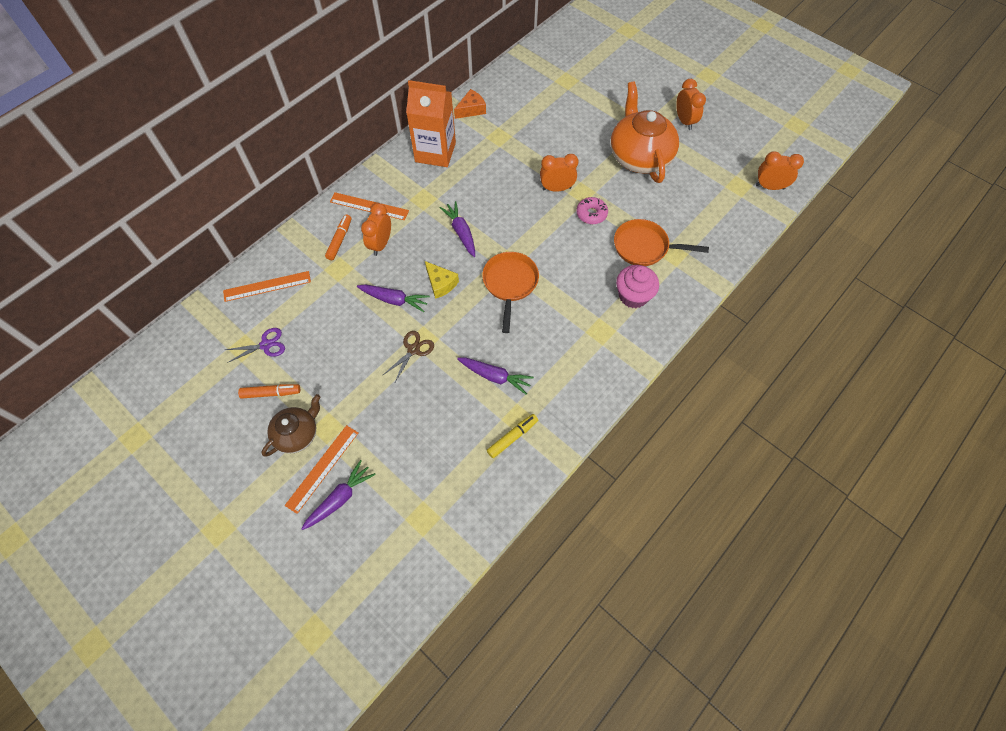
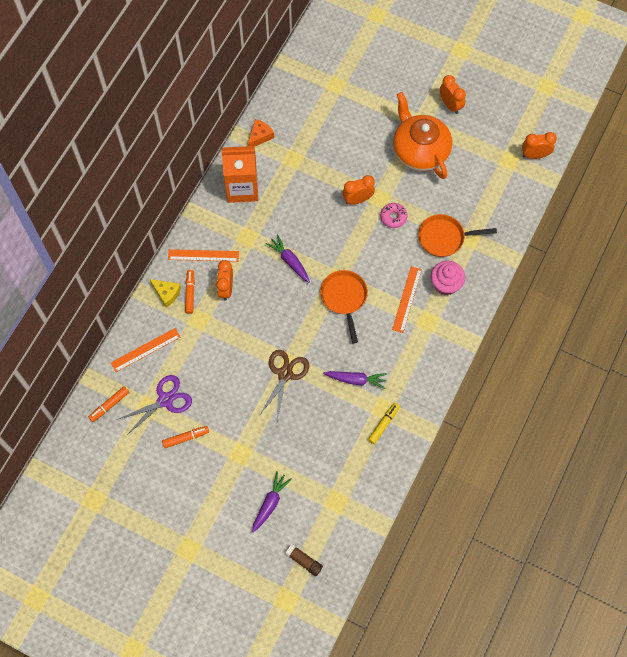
camera: 15 degrees left, 5 degrees up
purple scissors [225,328,285,363] -> purple scissors [117,375,192,435], size x1.53
brown teapot [262,394,320,457] -> none
orange ruler [285,425,358,514] -> orange ruler moved to [392,266,422,333]
purple carrot [357,285,430,312] -> none
brown scissors [383,331,434,384] -> brown scissors [259,350,309,420], size x1.53
yellow cheese [425,261,459,299] -> yellow cheese moved to [150,279,181,308]
none -> orange marker [89,386,129,422]
none -> brown glue stick [285,544,323,576]

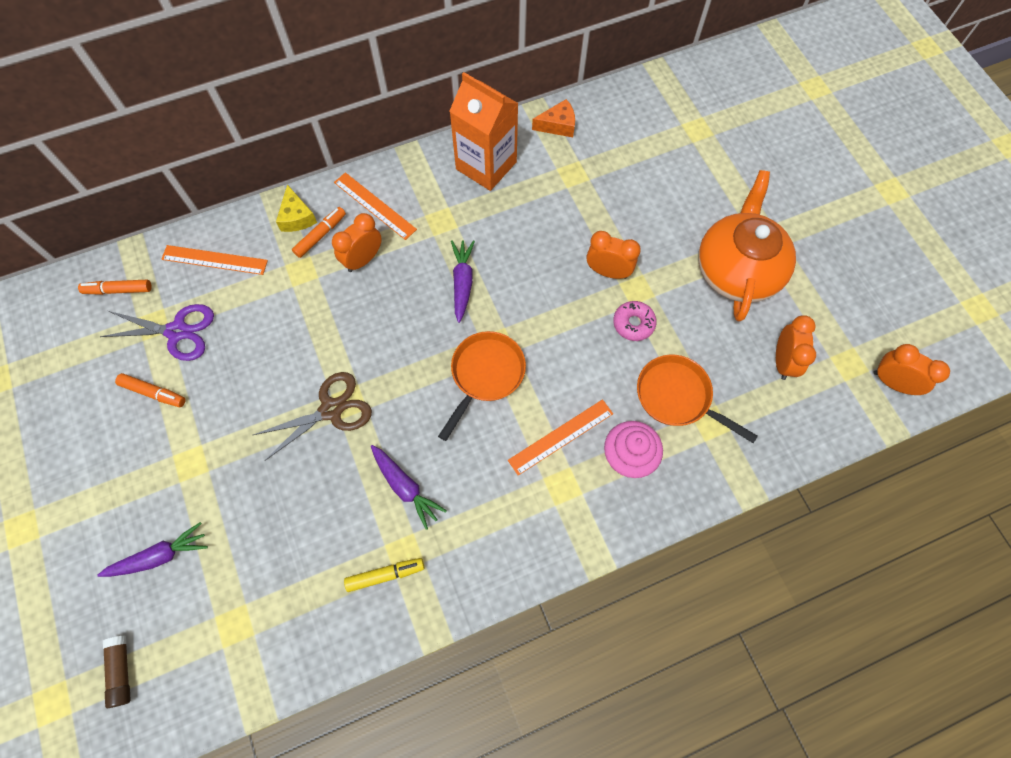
camera: 40 degrees right, 0 degrees up
orange clock [440,75,466,114] -> orange clock moved to [776,315,816,380]

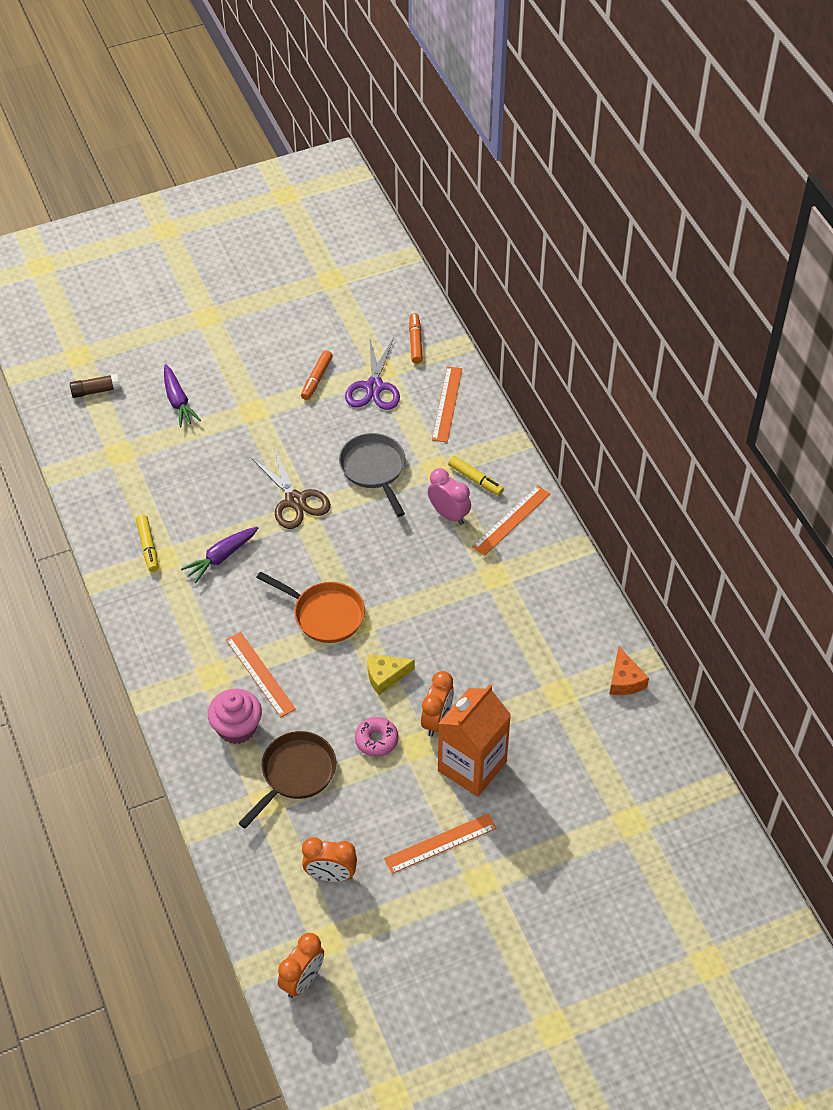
camera: 90 degrees right, 15 degrees down
yellow cheese [276,185,317,232] -> yellow cheese moved to [368,654,415,695]
orange marker [292,207,346,258] -> yellow marker [448,456,504,496]
orange clock [332,213,382,272] -> pink clock [428,468,471,525]
orange carton [449,72,519,191] -> orange carton moved to [438,684,511,797]
purple carrot [451,240,475,323] -> none
orange pan [637,355,758,443] -> brown pan [238,731,336,828]
orange teapot [698,170,796,322] -> orange ruler [384,814,497,874]
none -> grey pan [339,433,405,517]

